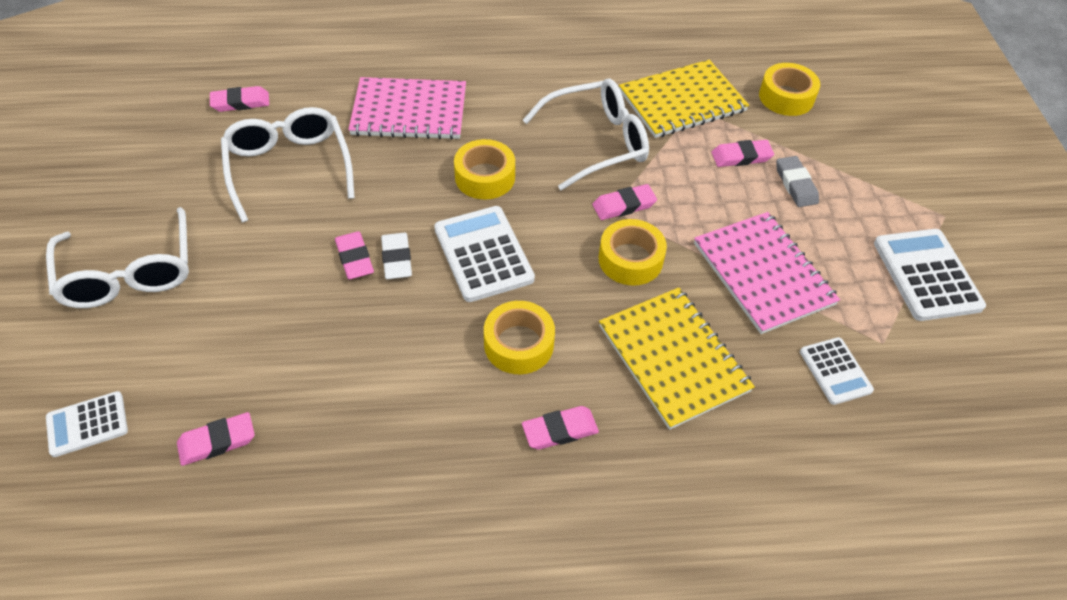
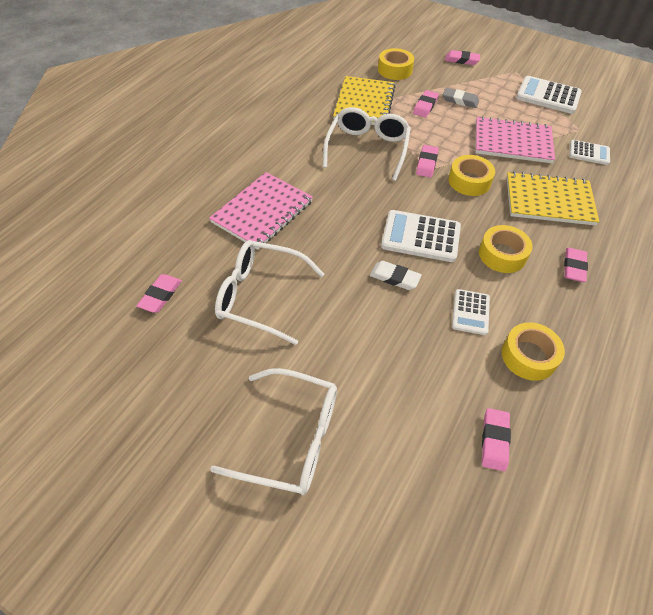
camera: 55 degrees left, 0 degrees up
white calculator [46,391,128,457] -> white calculator moved to [452,289,490,335]
pink eraser [335,231,374,279] -> pink eraser moved to [445,50,480,65]
yellow tape [454,139,515,199] -> yellow tape moved to [502,322,565,381]

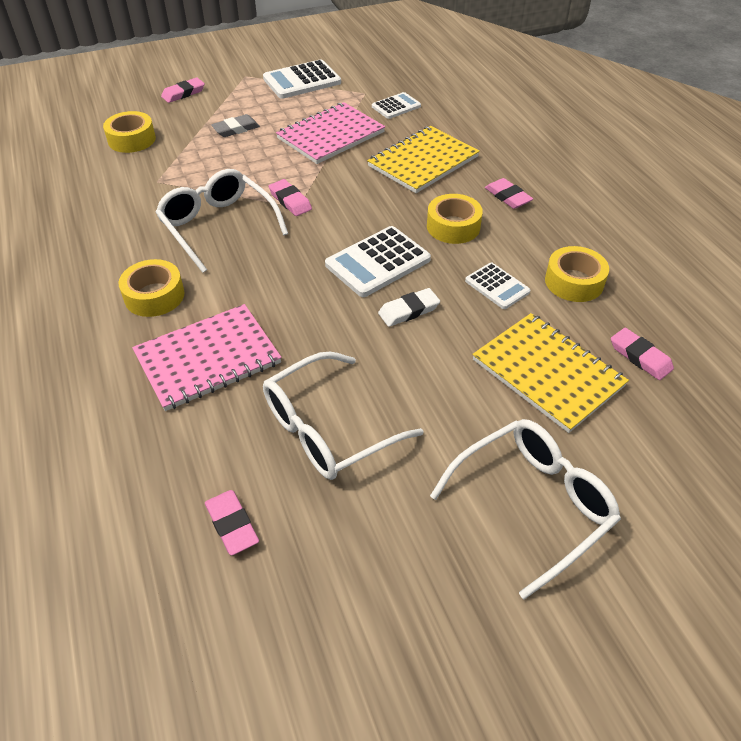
camera: 50 degrees left, 5 degrees down
pink notebook [209,172,313,250] -> pink notebook turned 75 degrees clockwise [132,304,282,411]
yellow notebook [333,76,395,125] -> yellow notebook moved to [472,313,629,433]
pink eraser [413,90,439,118] -> none
yellow tape [448,155,495,196] -> yellow tape moved to [118,259,185,317]

